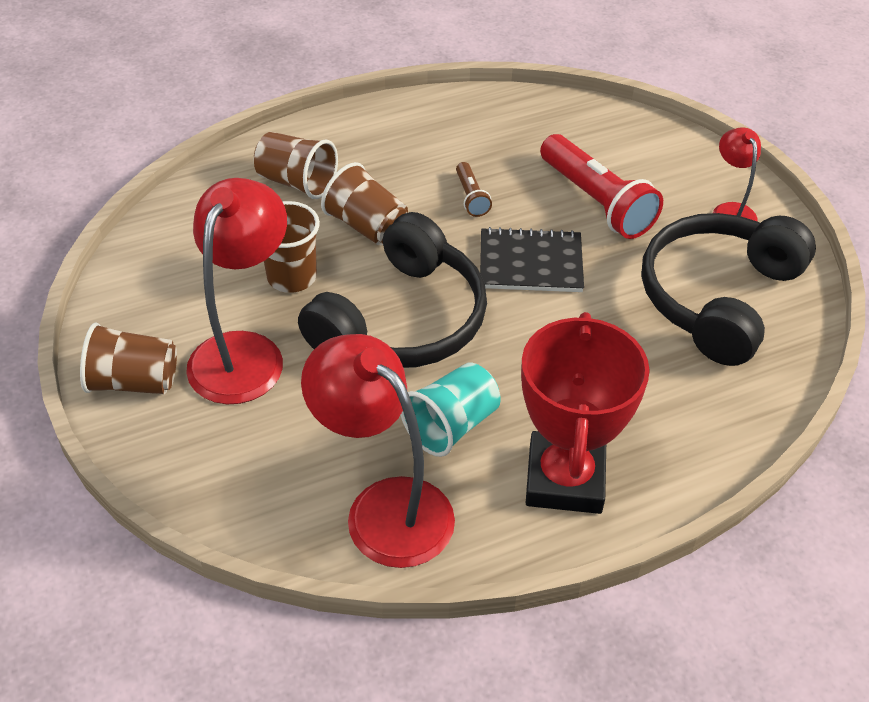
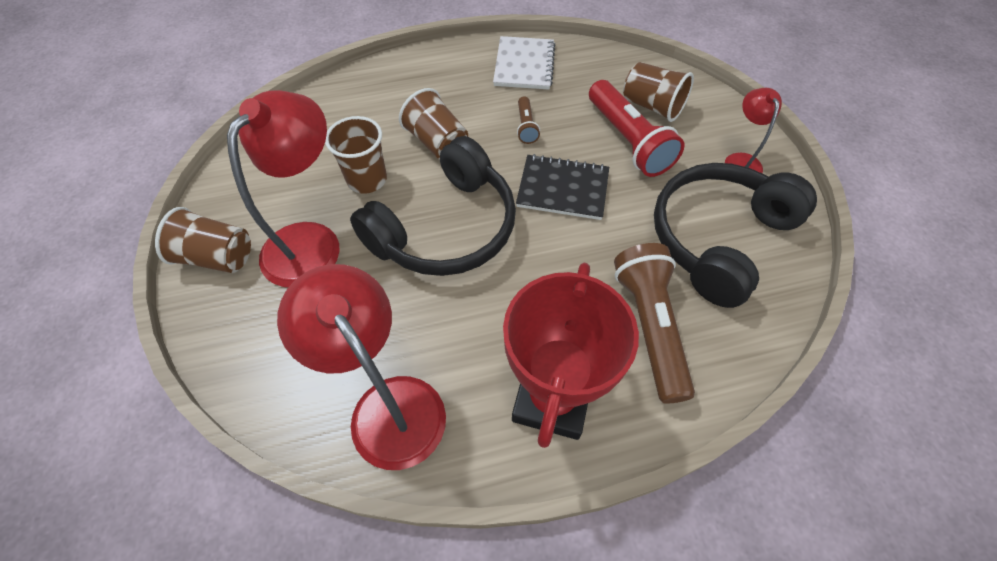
camera: 10 degrees right, 10 degrees up
brown cup [254,132,338,199] -> brown cup moved to [623,62,694,122]
turquoise cup [401,363,501,457] -> none
none -> white notebook [493,36,555,90]
none -> brown flashlight [614,243,695,404]

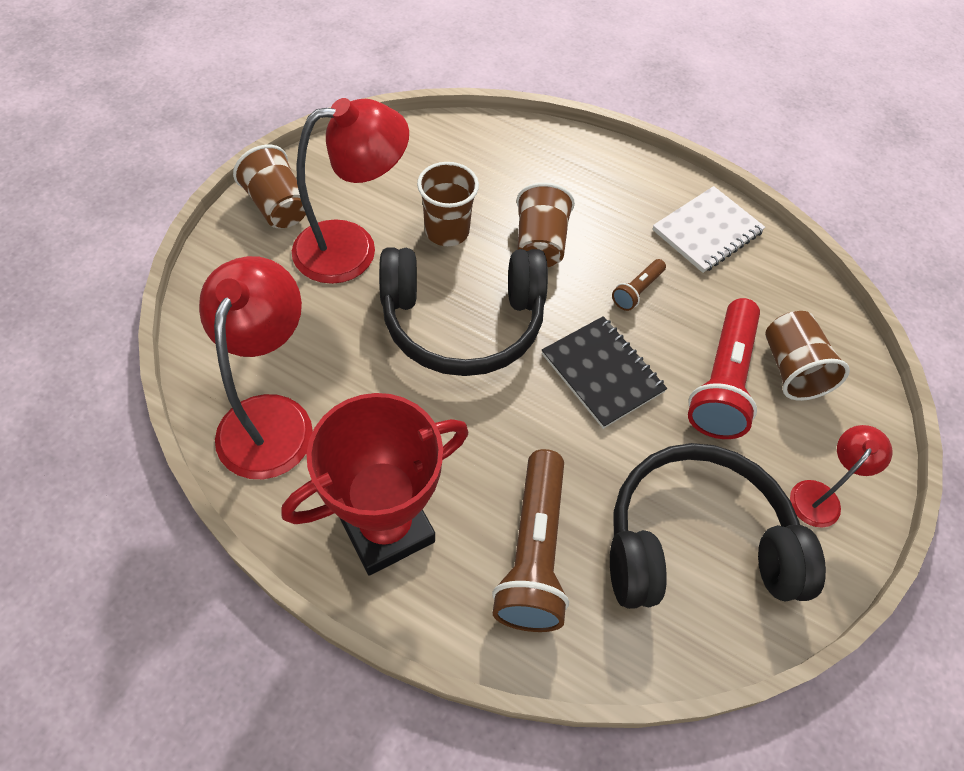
camera: 40 degrees right, 0 degrees up
brown flashlight [614,243,695,404] -> brown flashlight turned 150 degrees clockwise [492,449,569,632]

